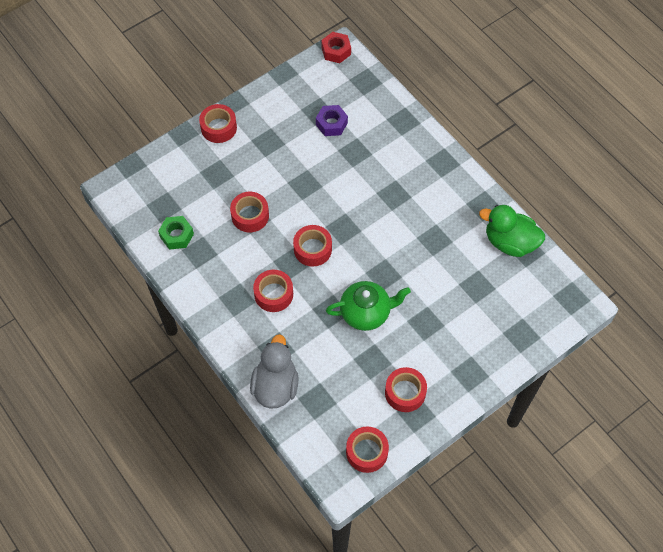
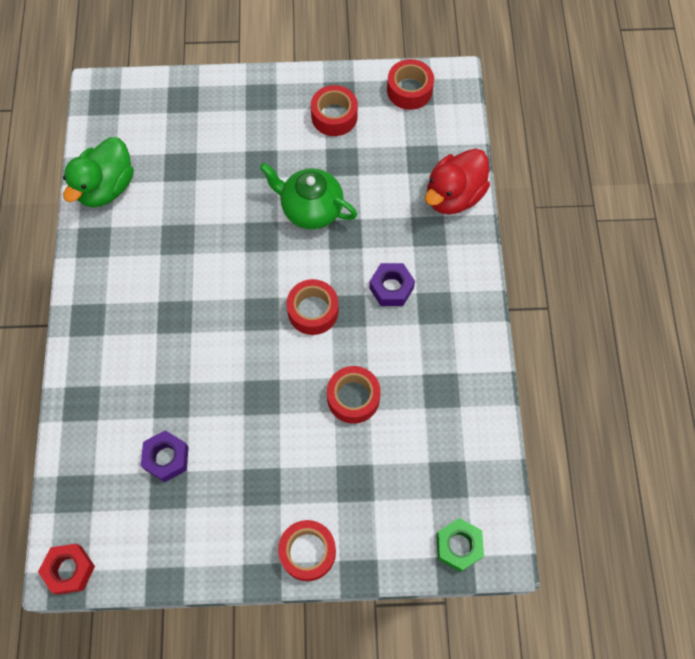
camera: 145 degrees left, 5 degrees up
green nut [158,216,194,250] -> green nut moved to [436,518,484,572]
grey duck [250,334,299,409] -> red duck [425,148,490,214]
red tape [253,270,293,312] -> purple nut [369,263,415,306]
green duck [479,205,545,257] -> green duck turned 60 degrees clockwise [63,137,134,208]

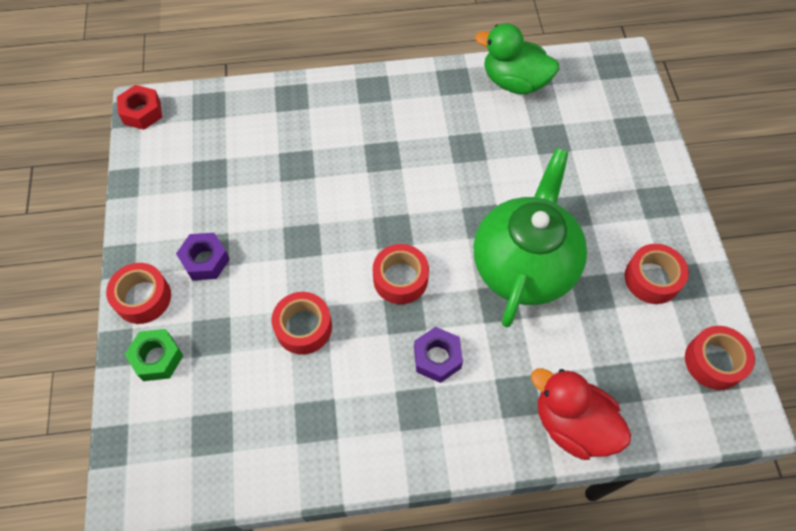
camera: 85 degrees right, 5 degrees down
purple nut [141,430,189,482] -> purple nut moved to [176,233,230,280]
green teapot [260,163,357,229] -> green teapot [473,148,587,327], size x1.54
green nut [436,518,484,572] -> green nut moved to [125,329,184,381]

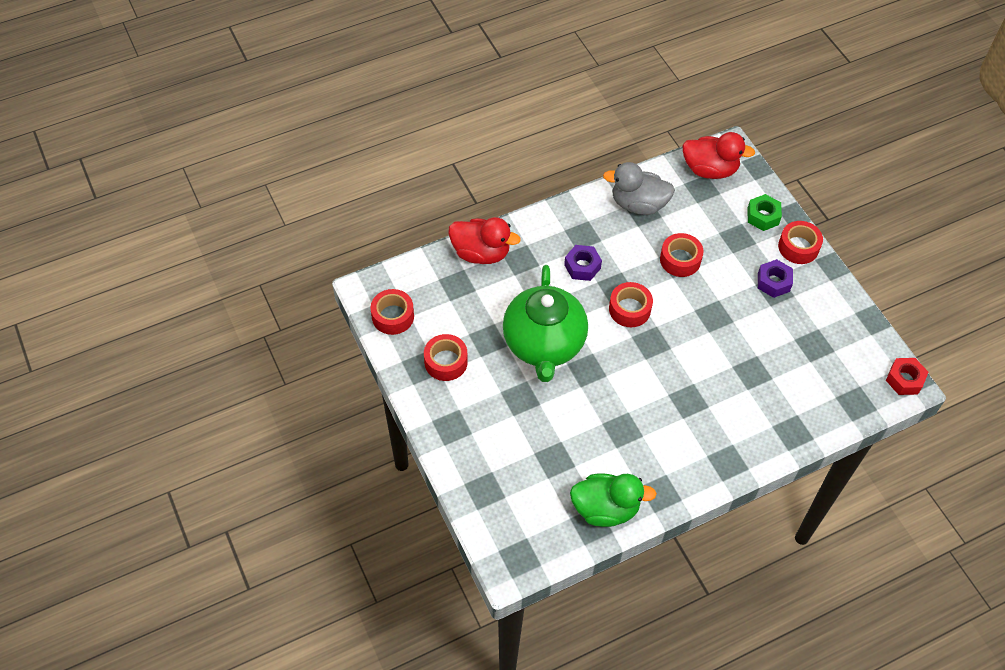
camera: 160 degrees right, 5 degrees down
none -> grey duck [603,162,675,215]
none -> red duck [682,132,755,179]

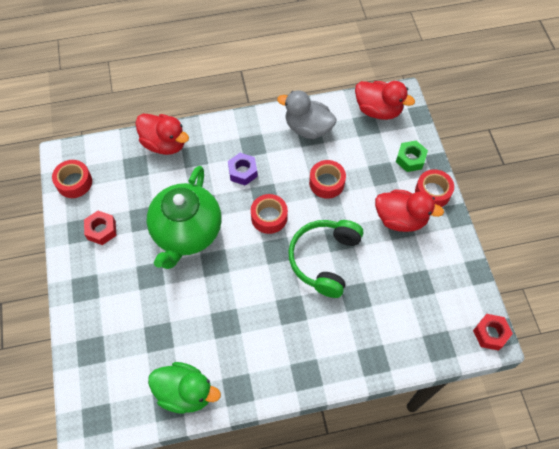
camera: 15 degrees right, 5 degrees up
red tape [424,334,468,381] -> red nut [84,211,116,245]
purple nut [758,259,793,298] -> red duck [375,190,444,232]
none -> green headphones [288,220,363,298]

